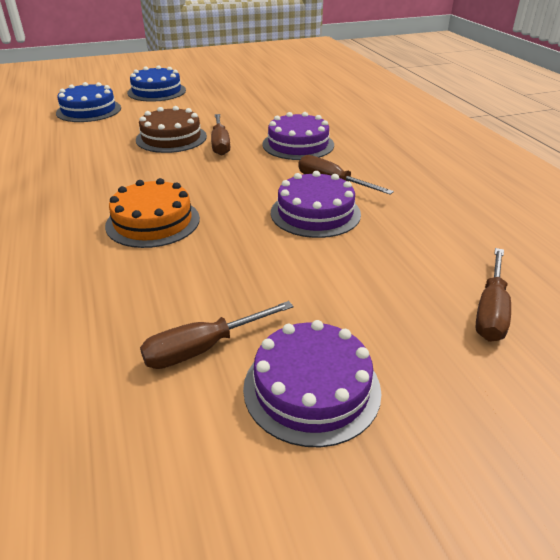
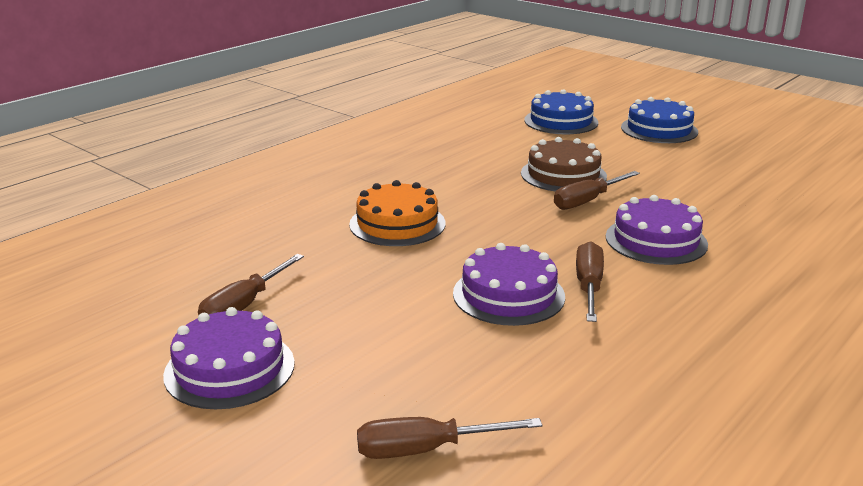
camera: 60 degrees right, 10 degrees down
brown screwdriver [140,301,293,369] -> brown screwdriver turned 90 degrees counterclockwise [198,254,304,316]

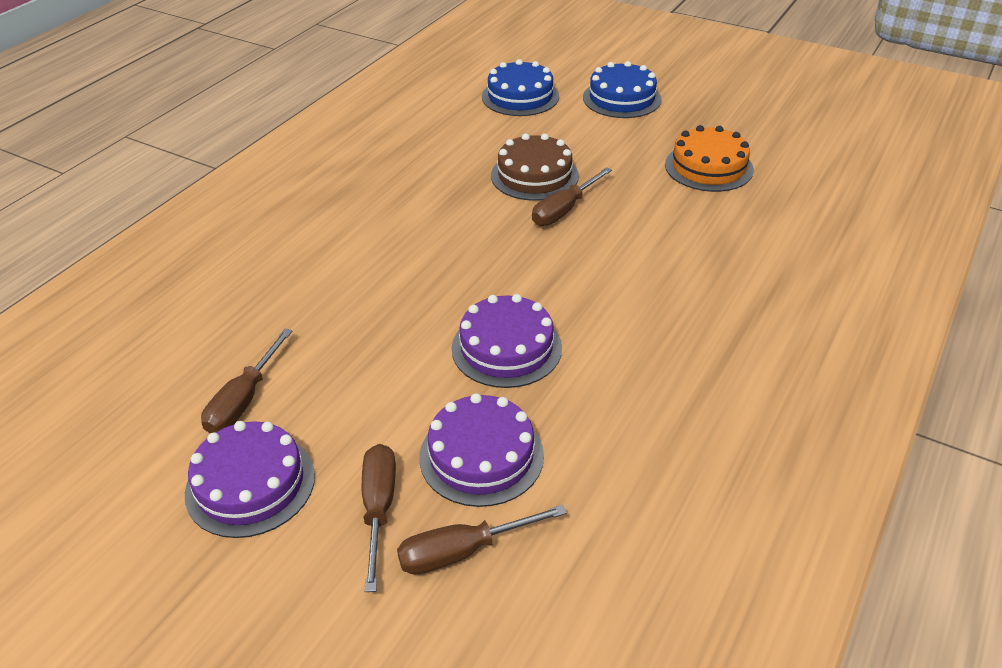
camera: 10 degrees left, 15 degrees up
orange cake [349,180,446,246] -> orange cake moved to [665,125,754,192]
brown screwdriver [576,241,604,322] -> brown screwdriver moved to [362,444,396,592]
purple cake [606,195,708,265] -> purple cake moved to [420,393,544,507]

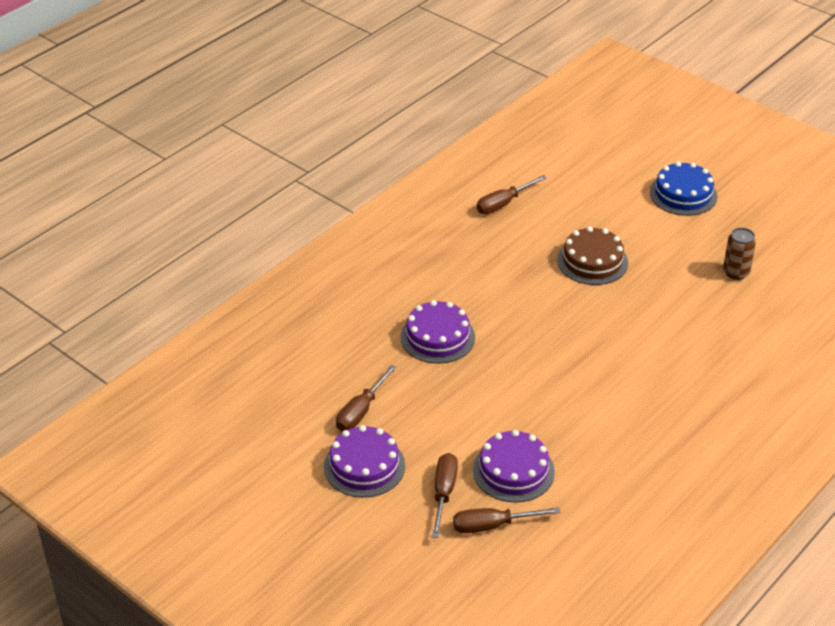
camera: 10 degrees right, 0 degrees up
purple cake [452,294,562,388] -> purple cake moved to [400,300,475,364]
blue cake [482,59,559,116] -> none
brown screwdriver [532,167,612,226] -> brown screwdriver moved to [477,175,547,214]
orange cake [665,125,754,192] -> brown can [723,228,756,280]

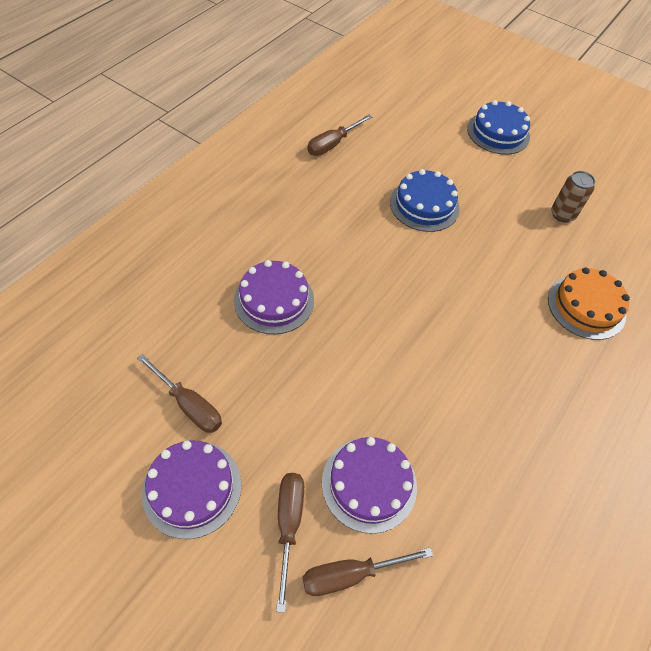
camera: 10 degrees left, 15 degrees up
brown screwdriver [336,365,397,431] -> brown screwdriver turned 75 degrees counterclockwise [137,354,222,433]
brown cake [557,226,628,285] -> blue cake [390,169,460,232]
none -> orange cake [548,267,630,340]

